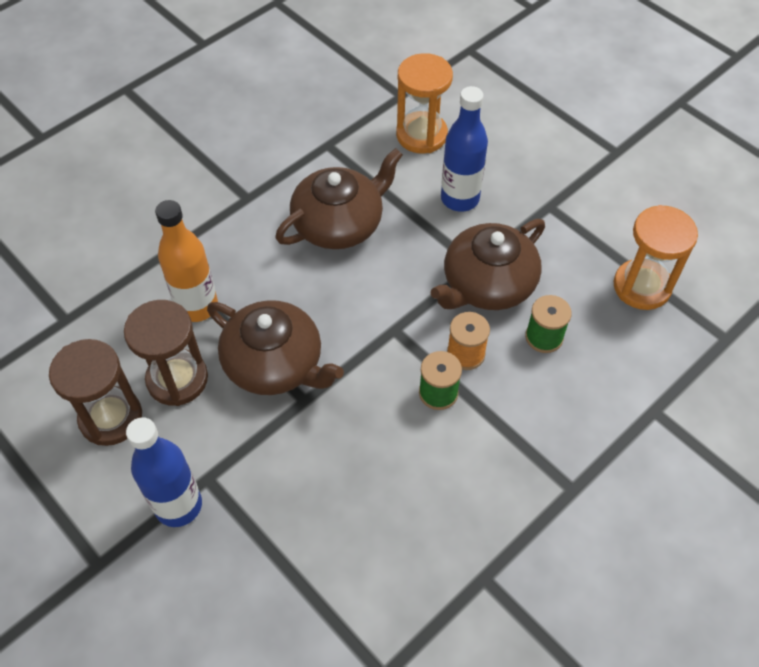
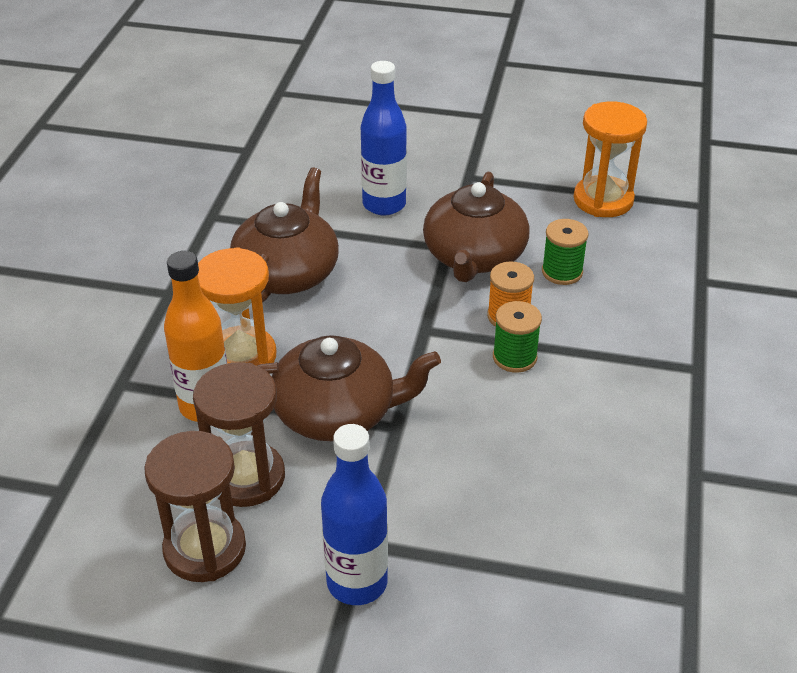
camera: 35 degrees left, 15 degrees down
orange hourglass [396,53,453,154] -> orange hourglass moved to [198,247,276,366]

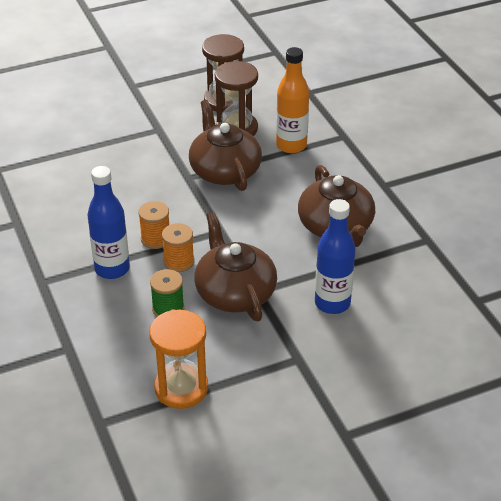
camera: 145 degrees right, 0 degrees up
orange hourglass [198,247,276,366] -> none
brown teapot [257,335,441,441] -> brown teapot turned 105 degrees clockwise [189,100,262,191]
blue bottle [321,424,388,605] -> blue bottle moved to [87,166,130,279]
green spool [493,301,542,373] -> orange spool [138,201,169,249]

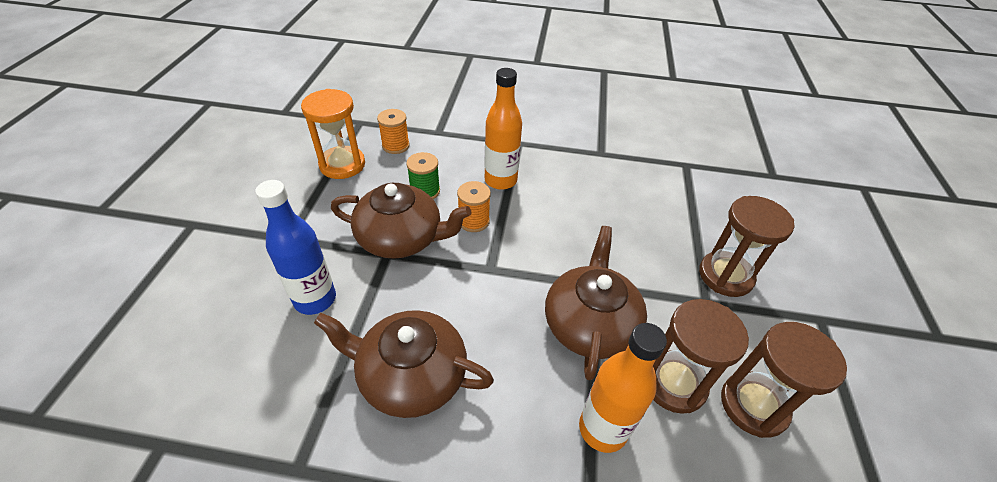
camera: 120 degrees right, 5 degrees up
blue bottle [87,166,130,279] -> orange bottle [484,68,522,190]
orange spool [138,201,169,249] -> orange spool moved to [377,109,410,154]
brown teapot [189,100,262,191] -> brown teapot turned 90 degrees counterclockwise [545,226,647,380]
none -> brown hourglass [699,196,794,297]

